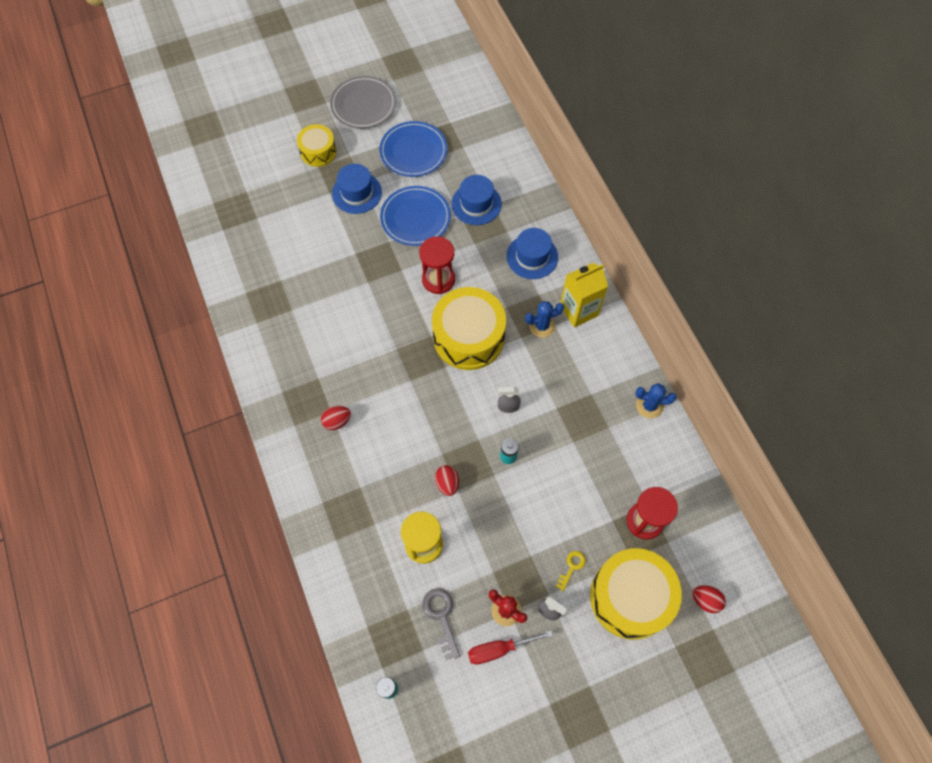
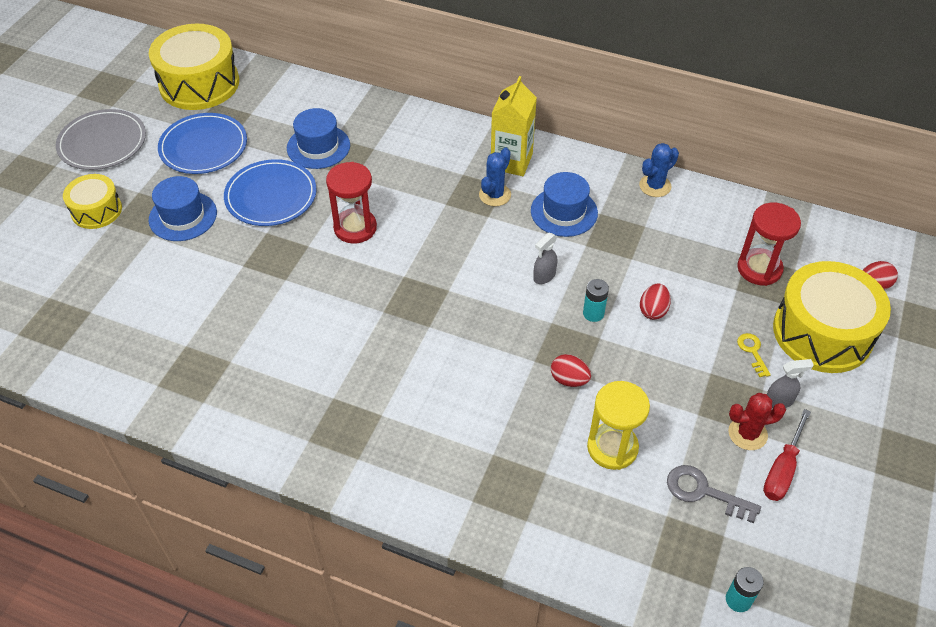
camera: 45 degrees left, 15 degrees down
red egg [321,406,351,430] -> red egg moved to [640,283,671,320]
yellow drum [432,287,506,370] -> yellow drum moved to [149,24,239,110]
blue hat [506,228,558,279] -> blue hat moved to [531,172,598,237]

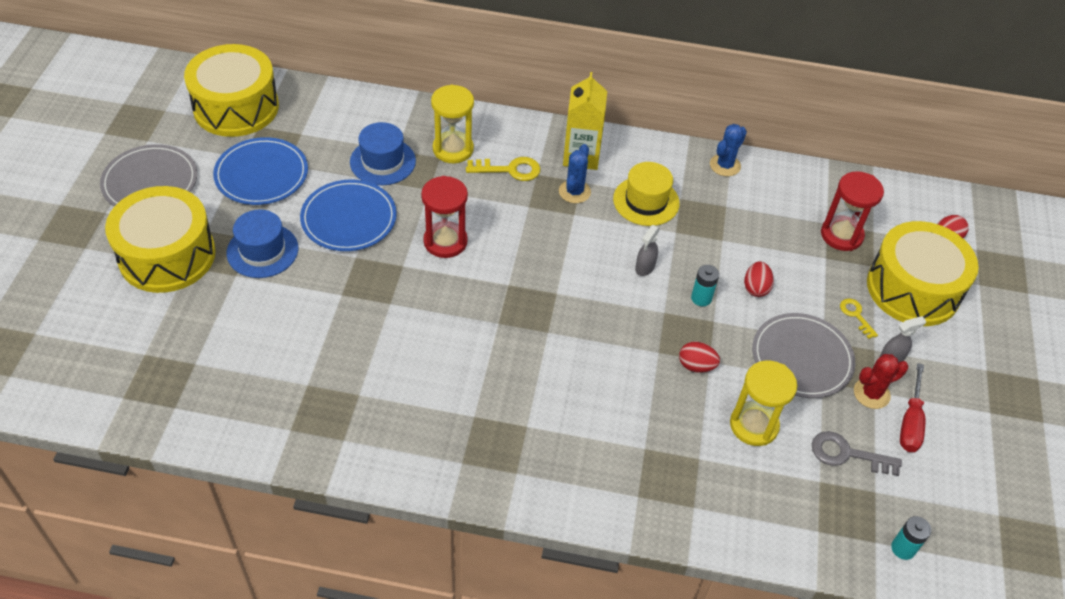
camera: 15 degrees left, 0 degrees up
yellow drum [63,174,122,229] -> yellow drum [105,186,216,293], size x1.79
blue hat [531,172,598,237] -> yellow hat [613,162,680,226]
none -> yellow hourglass [431,84,474,163]
none -> yellow key [466,157,541,181]
none -> grey plate [752,313,855,398]

